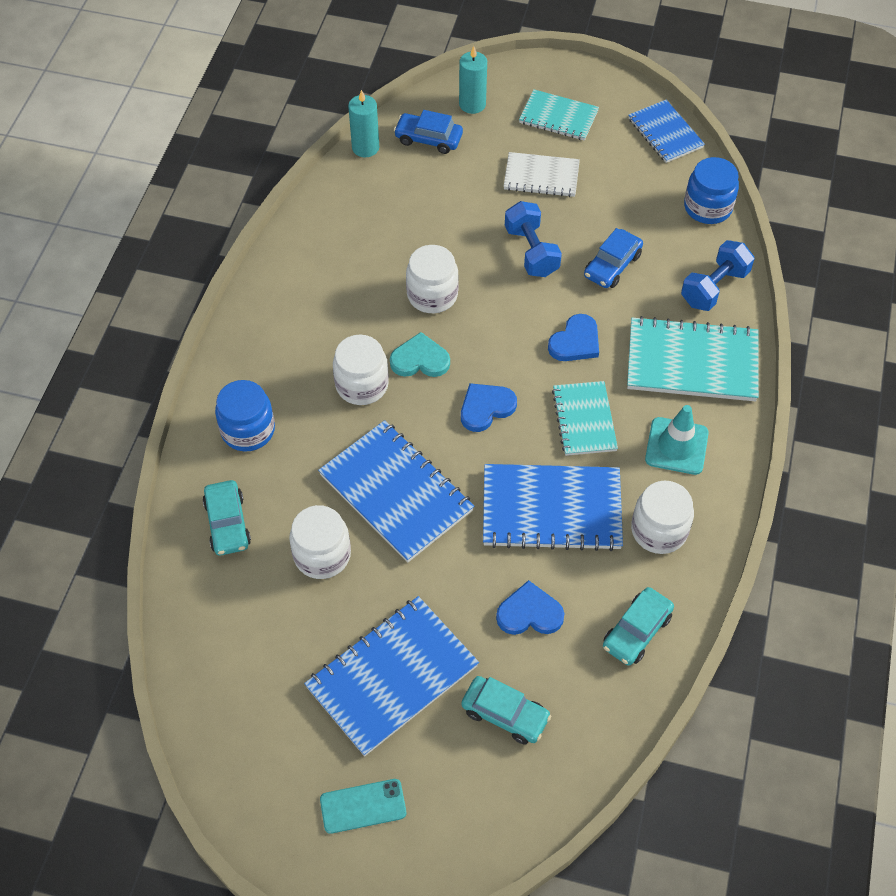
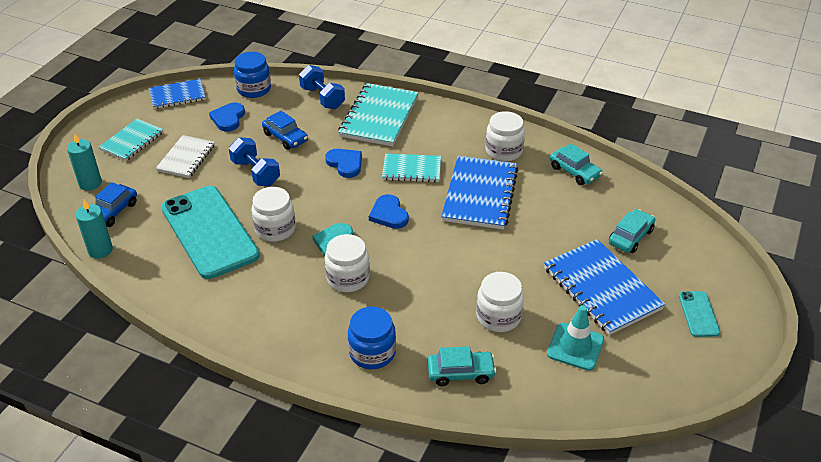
camera: 80 degrees left, 15 degrees down
blue notebook [318,420,474,562] -> none
blue heart [496,580,564,635] -> blue heart moved to [209,103,245,132]
blue dumbbell [505,201,562,277] -> blue dumbbell turned 60 degrees clockwise [229,137,280,186]
turquoise traffic cone [645,405,709,475] -> turquoise traffic cone moved to [547,305,604,371]
none -> turquoise phone [161,186,260,279]

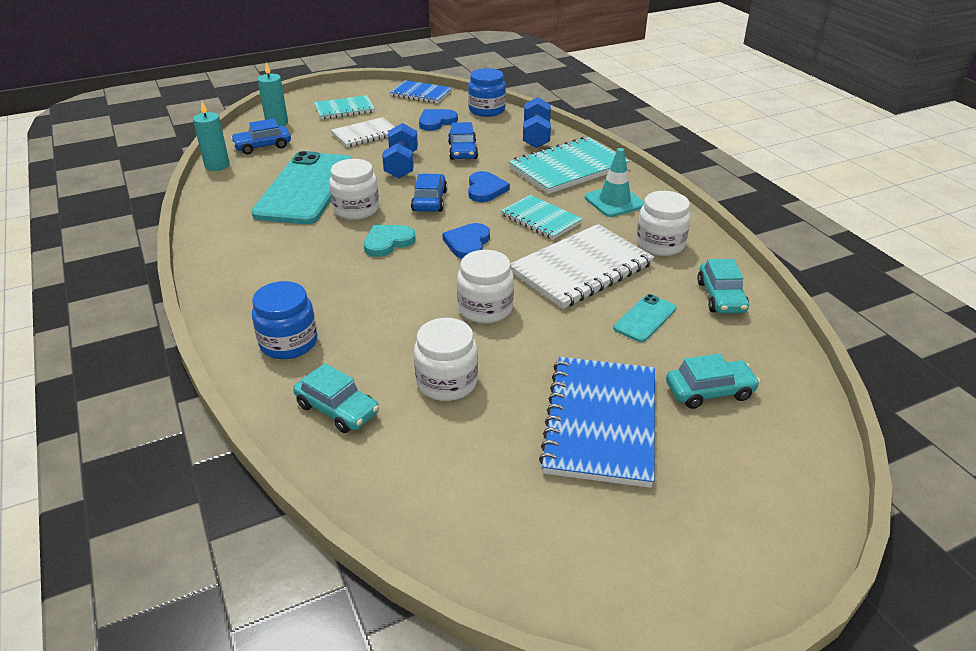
camera: 40 degrees right, 5 degrees down
white jar [325,234,370,292] -> white jar moved to [457,250,514,323]
blue notebook [441,156,518,230] -> white notebook [510,224,654,309]
turquoise traffic cone [547,305,604,371] -> turquoise traffic cone moved to [585,148,644,217]
turquoise phone [679,291,720,337] -> turquoise phone moved to [613,294,677,342]
none -> blue car [411,174,447,212]

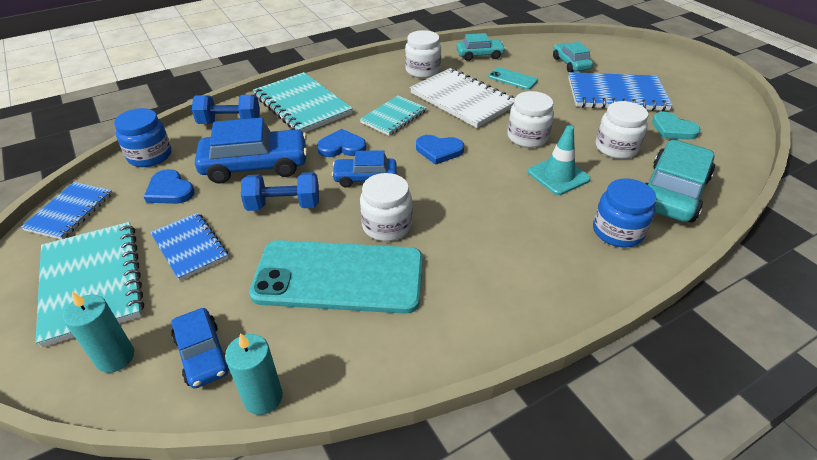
camera: 95 degrees left, 5 degrees up
turquoise car [293,363,379,433] -> turquoise car [645,140,715,222], size x1.72
turquoise notebook [314,95,375,119] -> turquoise notebook [36,222,144,347], size x1.63
white notebook [331,117,395,147] -> blue notebook [150,213,228,281]
turquoise heart [364,225,416,257] -> turquoise heart moved to [652,112,701,140]
blue car [448,122,478,160] -> blue car [195,118,308,184], size x1.72
turquoise traffic cone [585,148,644,217] -> turquoise traffic cone moved to [528,125,590,195]

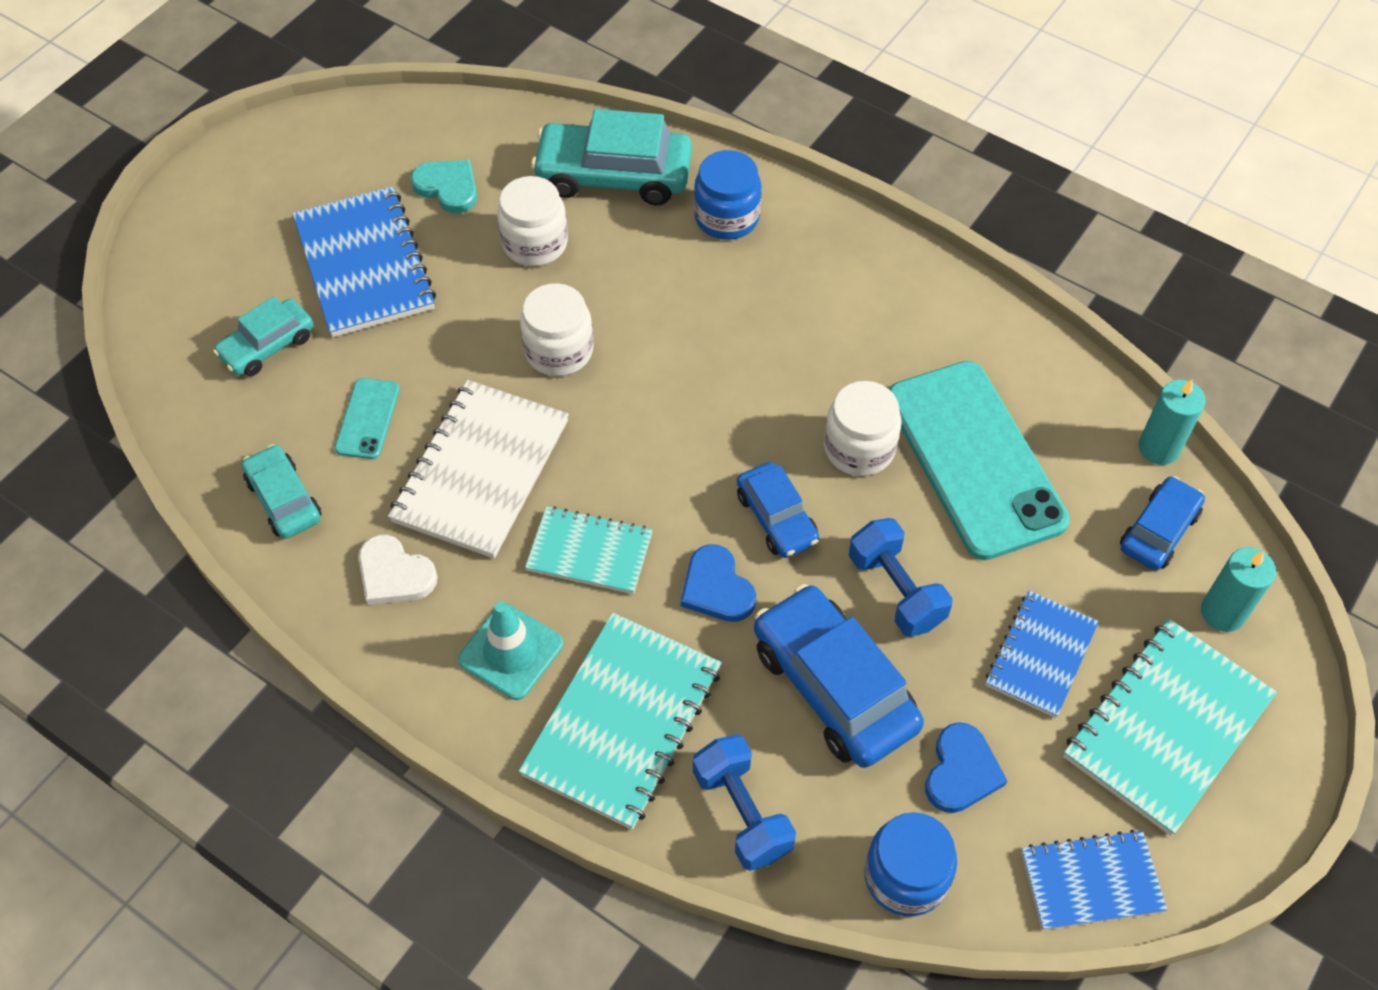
camera: 115 degrees left, 15 degrees up
white jar [405,30,441,78] -> white heart [358,535,438,605]
blue heart [416,135,464,165] -> none
turquoise traffic cone [528,125,590,195] -> turquoise traffic cone moved to [458,601,563,700]
turquoise heart [652,112,701,140] -> turquoise heart turned 75 degrees counterclockwise [411,160,477,213]

